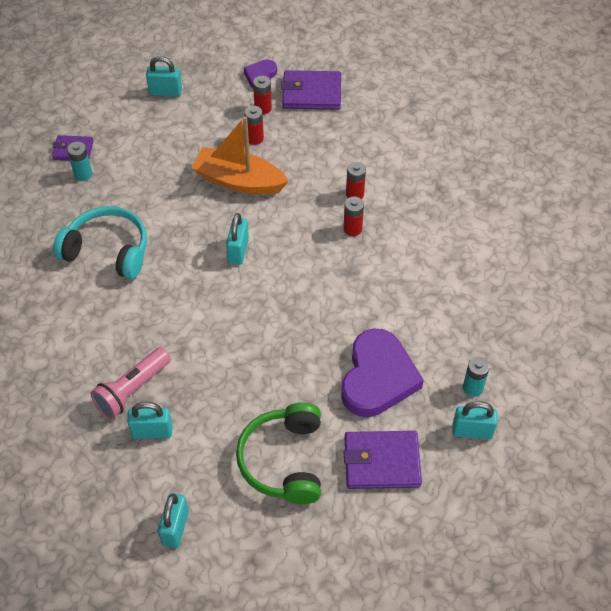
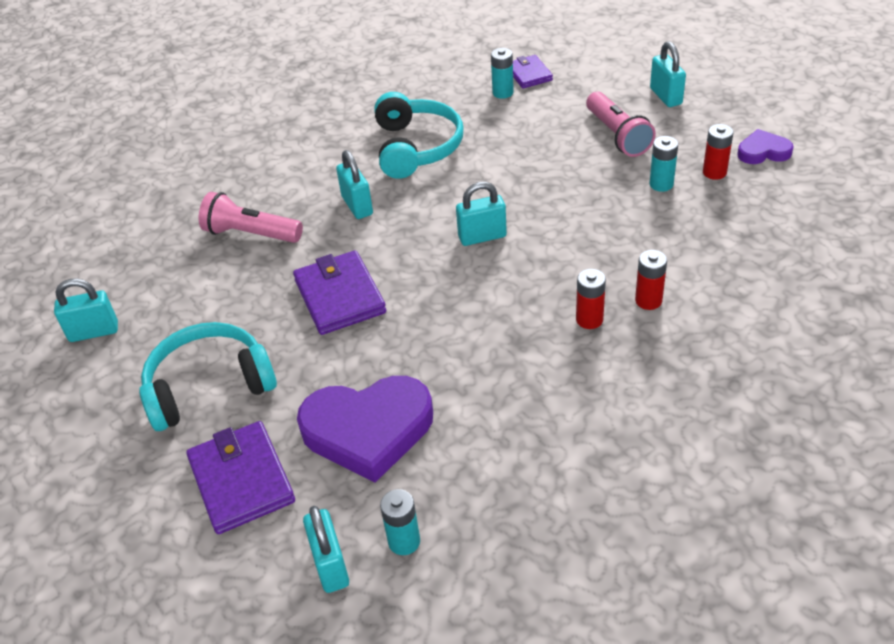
camera: 70 degrees right, 10 degrees down
turquoise padlock [127,402,173,439] -> turquoise padlock moved to [336,150,373,219]
orange boat [192,116,289,194] -> none
green headphones [236,402,321,504] -> turquoise headphones [139,322,277,431]
red battery [244,106,264,145] -> turquoise battery [649,136,678,192]
purple wallet [281,70,341,110] -> purple wallet moved to [293,251,386,335]
none -> pink flashlight [586,92,656,157]

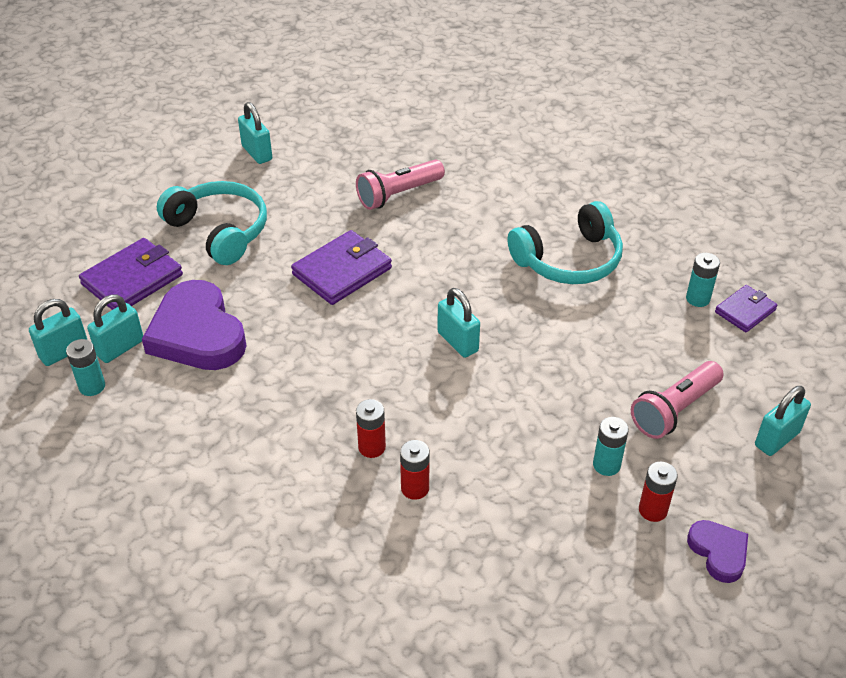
camera: 65 degrees right, 0 degrees up
pink flashlight [199,192,303,243] -> pink flashlight turned 120 degrees counterclockwise [356,160,445,210]
turquoise padlock [336,150,373,219] -> turquoise padlock moved to [87,295,143,363]

